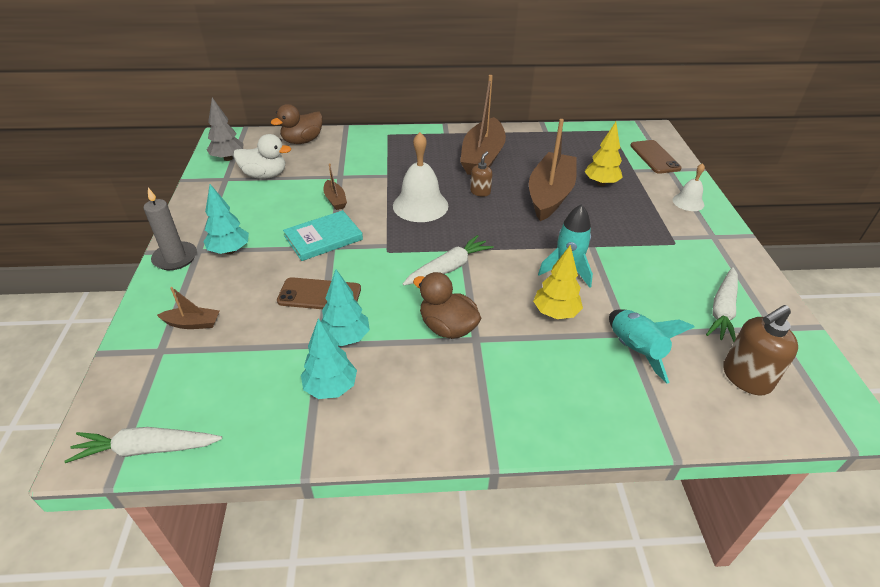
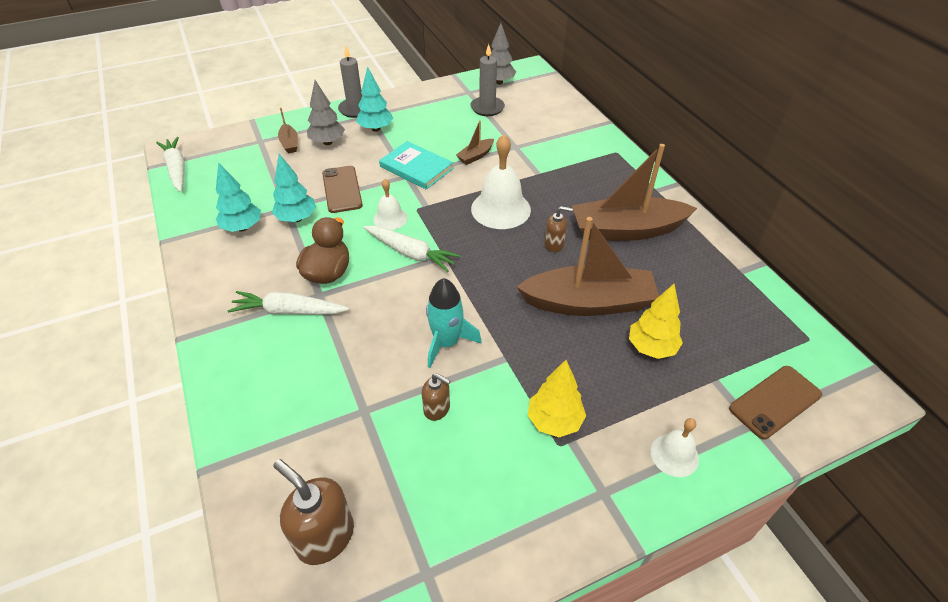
camera: 70 degrees right, 5 degrees up
white duck [234,134,291,179] -> grey candle [470,44,505,116]
brown duck [271,104,323,144] -> none
yellow tree [533,245,583,319] -> yellow tree moved to [528,360,586,437]
turquoise rocket [609,309,695,384] -> none
white carrot [706,267,738,342] -> white carrot moved to [227,291,349,315]
none -> grey tree [307,80,345,145]
none -> white bell [373,179,408,230]
none -> brown soap dispenser [422,373,450,421]

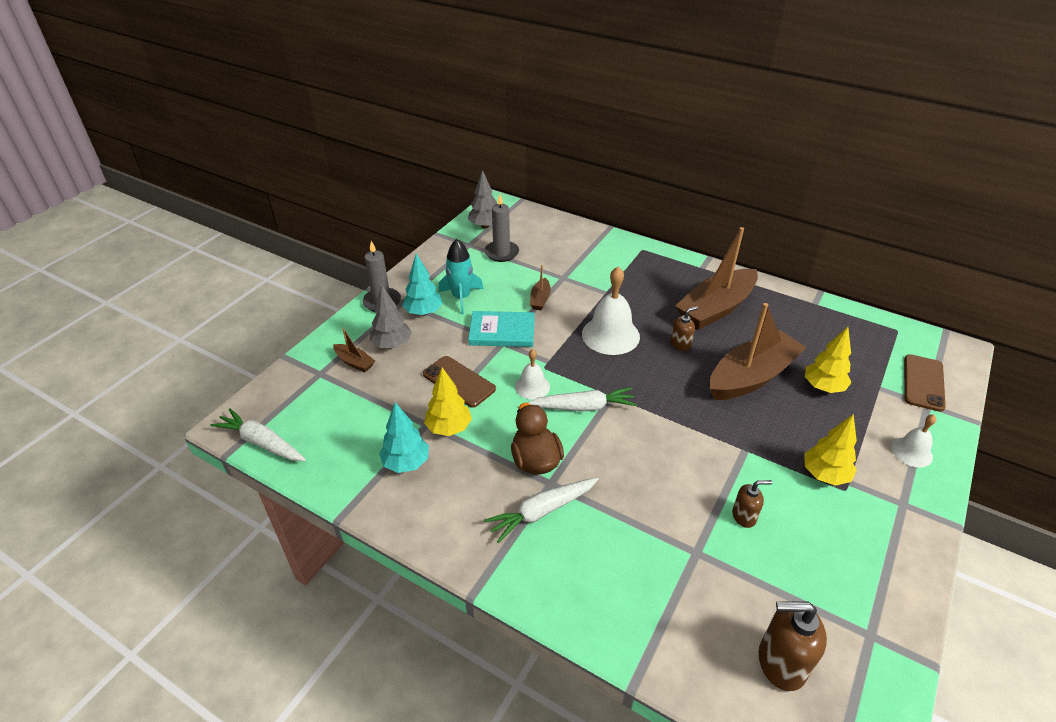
camera: 35 degrees left, 5 degrees down
turquoise tree [272,154,316,222] -> yellow tree [424,367,472,436]
turquoise rocket [426,278,482,368] -> turquoise rocket moved to [438,239,484,314]

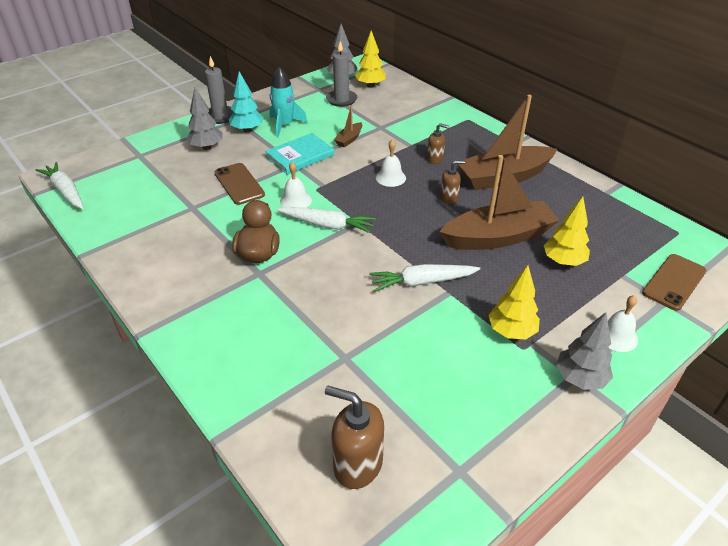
camera: 20 degrees right, 0 degrees up
brown boat [333,328,375,372] -> none
turquoise tree [379,402,429,473] -> none
yellow tree [424,367,472,436] -> yellow tree moved to [355,31,386,88]
turquoise book [468,311,535,347] -> turquoise book turned 60 degrees counterclockwise [265,133,334,175]
white carrot [484,478,598,543] -> white carrot moved to [369,264,480,292]
white bell [582,267,640,355] -> white bell [376,139,406,187], size x0.56
brown soap dispenser [732,480,772,528] -> brown soap dispenser moved to [427,123,449,164]
none -> grey tree [556,312,613,390]

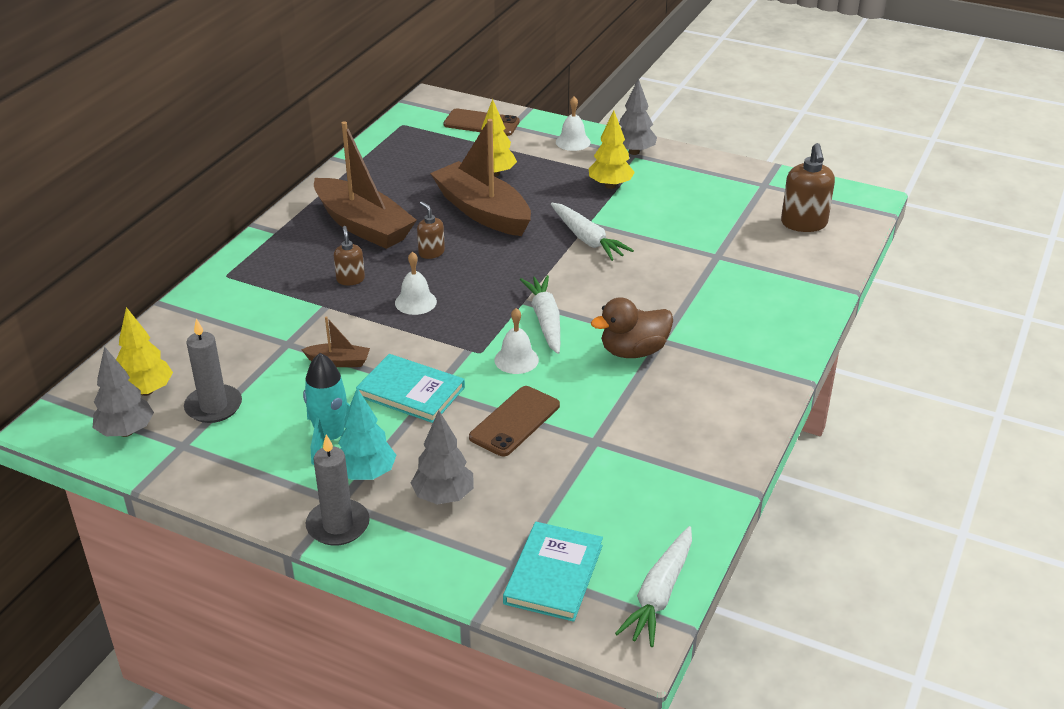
camera: 115 degrees left, 5 degrees down
none -> turquoise book [503,522,603,622]

